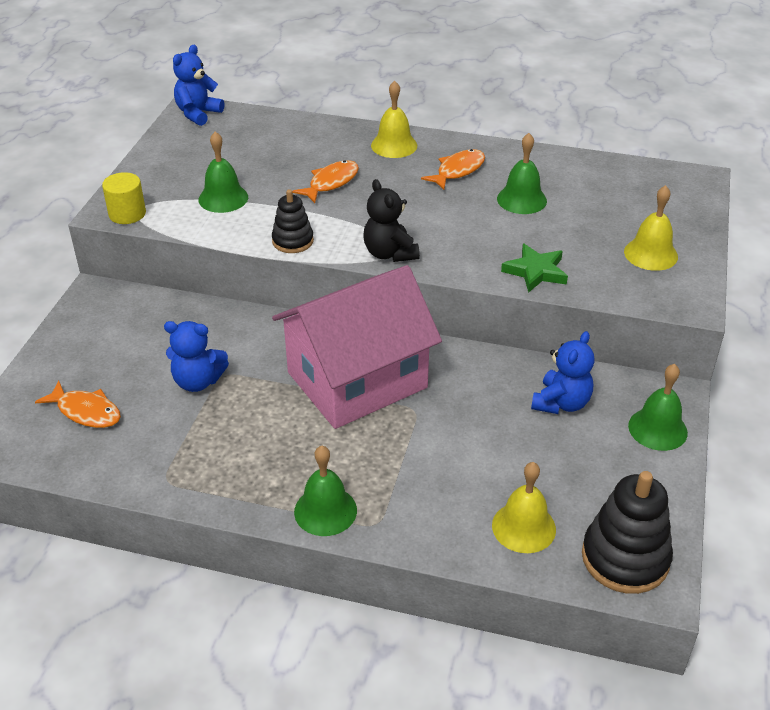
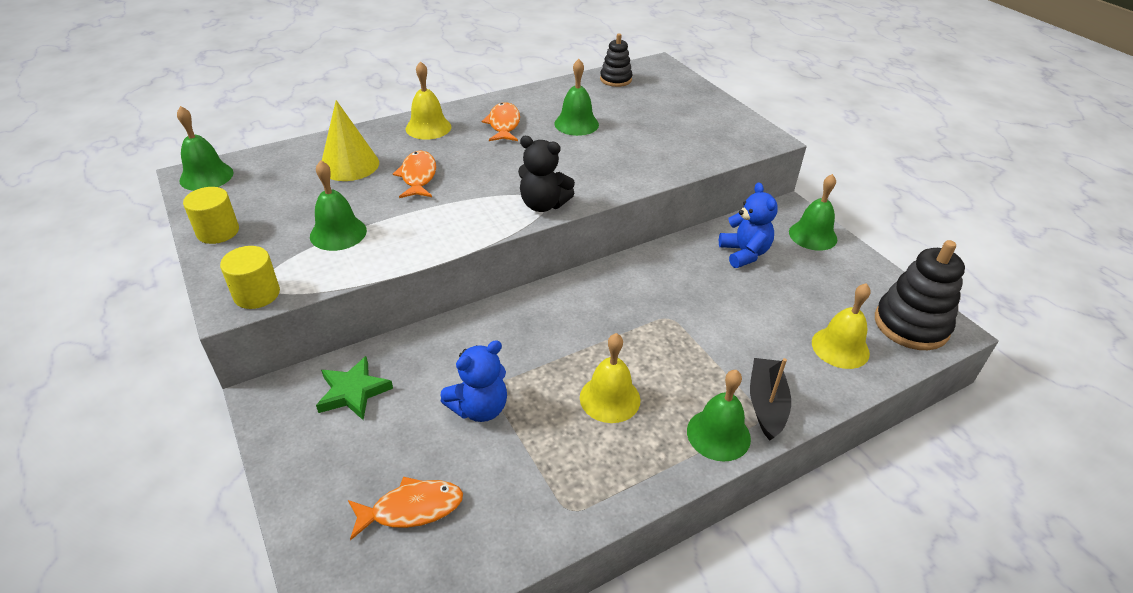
camera: 45 degrees left, 0 degrees up
blue teddy bear [173,45,224,126] -> green bell [177,106,233,191]
black stacking toy [272,189,314,253] -> black stacking toy moved to [600,34,632,87]
pink house [272,265,442,429] -> none
green star [501,244,568,293] -> green star moved to [316,356,393,420]
yellow bell [624,185,678,271] -> yellow bell moved to [580,333,641,423]
none -> yellow cylinder [183,187,239,244]
none -> yellow cone [322,100,379,181]
none -> black boat [750,358,791,441]

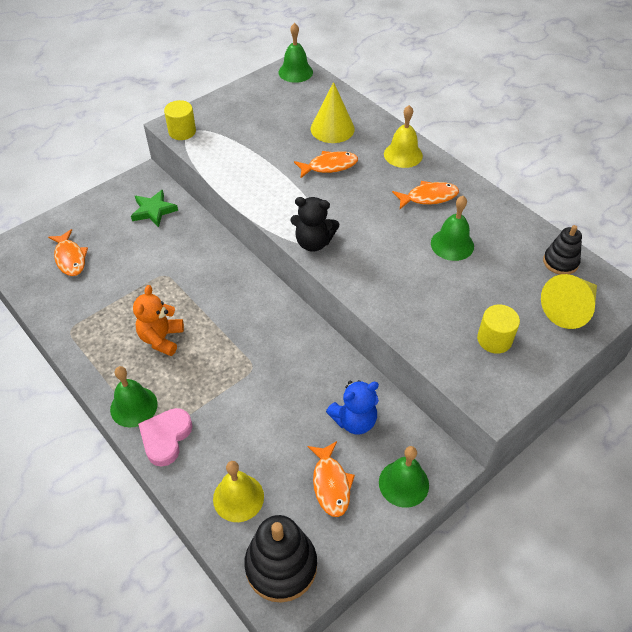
camera: 80 degrees right, 10 degrees up
yellow cylinder [183,187,239,244] -> yellow cylinder moved to [477,305,520,354]
green bell [310,160,367,251] -> none
blue teddy bear [440,340,507,422] -> none
black teddy bear [518,136,575,212] -> black teddy bear turned 90 degrees counterclockwise [291,197,339,252]
yellow bell [580,333,641,423] -> orange teddy bear [133,285,184,356]
black boat [750,358,791,441] -> pink heart [138,408,192,467]
none -> orange fish [307,441,355,517]
none -> yellow cone [541,274,597,329]

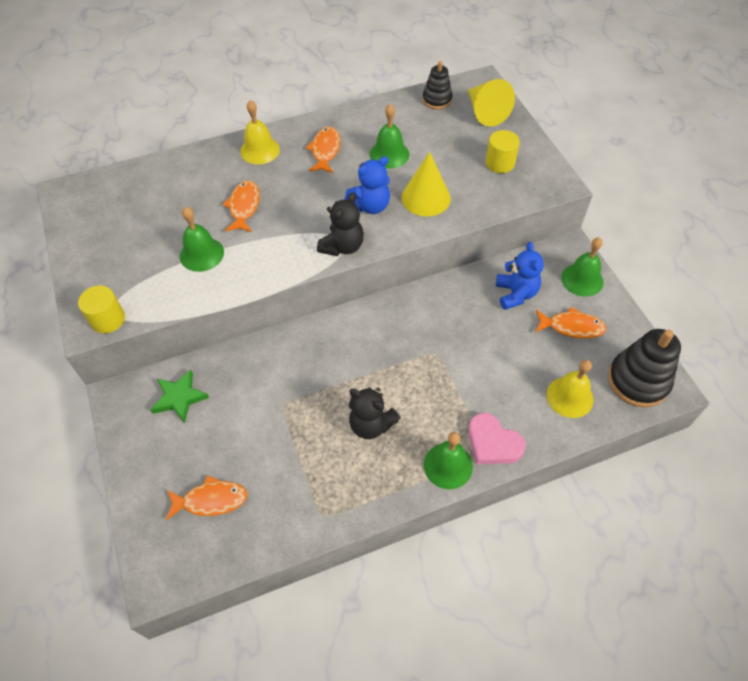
camera: 70 degrees left, 5 degrees up
orange teddy bear [133,285,184,356] -> black teddy bear [349,387,400,439]
green bell [278,23,313,83] -> green bell moved to [180,207,224,272]
yellow cone [311,82,355,143] -> yellow cone moved to [401,152,451,217]
none -> blue teddy bear [345,156,390,214]

